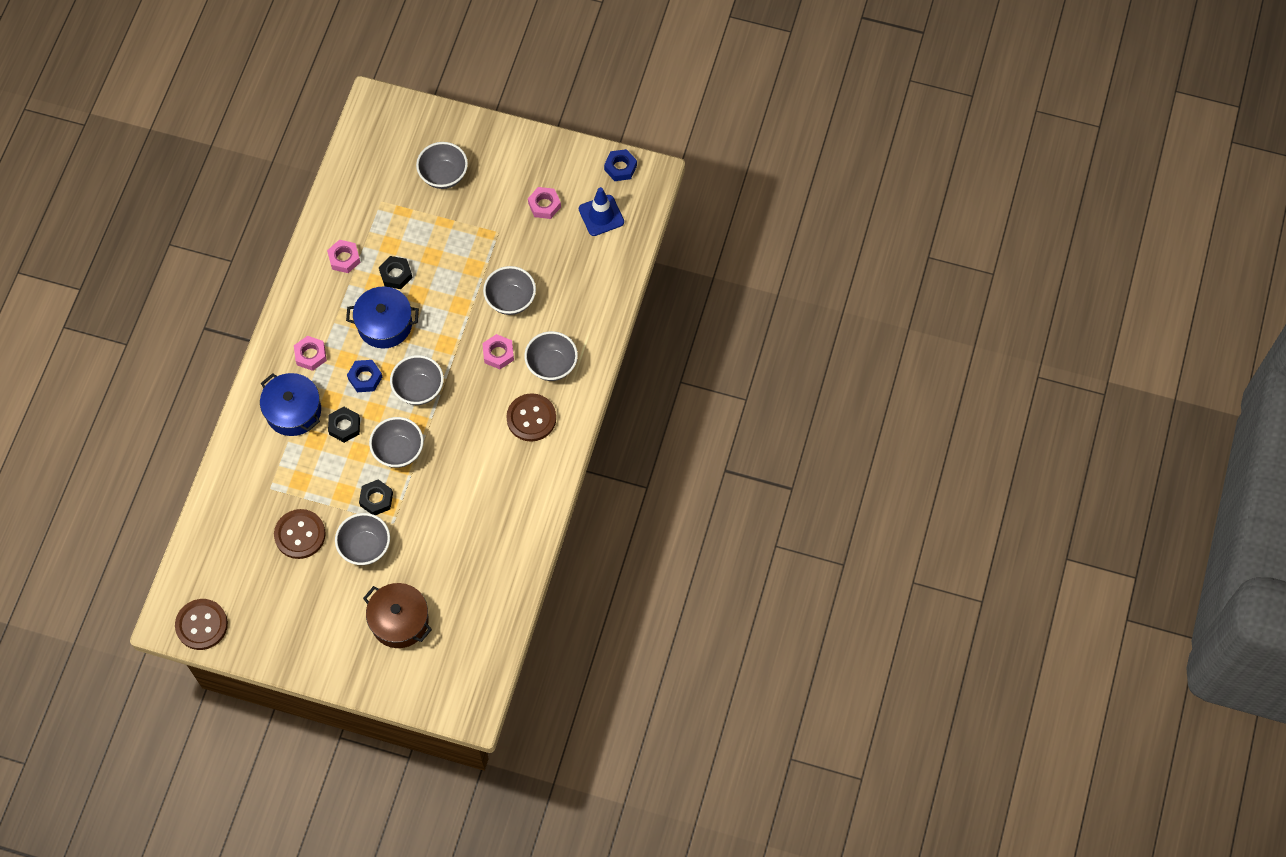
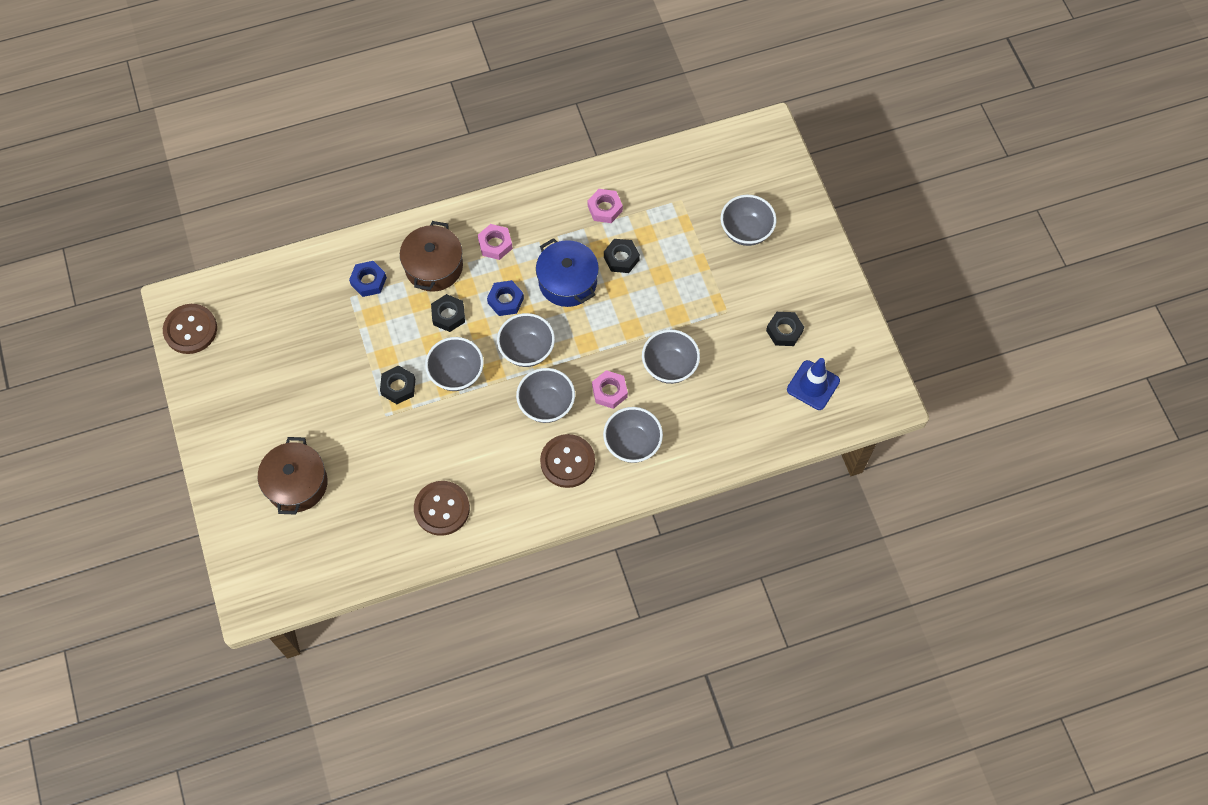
camera: 55 degrees right, 0 degrees up
blue pot [260,373,321,436] -> brown pot [400,221,463,292]
brown button [274,509,326,559] -> brown button moved to [414,481,470,536]
grey bowl [335,513,390,565] -> grey bowl moved to [516,368,575,423]
pink nut [528,187,561,219] -> black nut [766,312,804,346]
blue nut [604,149,637,181] -> blue nut moved to [349,261,387,297]

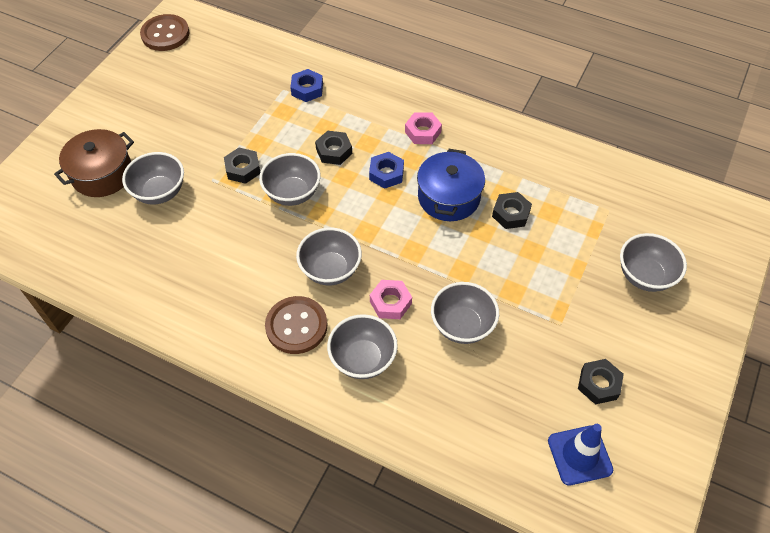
camera: 45 degrees right, 10 degrees down
brown pot [400,221,463,292] -> none
brown button [414,481,470,536] -> none
grey bowl [497,313,555,367] -> grey bowl moved to [122,152,184,205]
pink nut [588,189,623,223] -> none

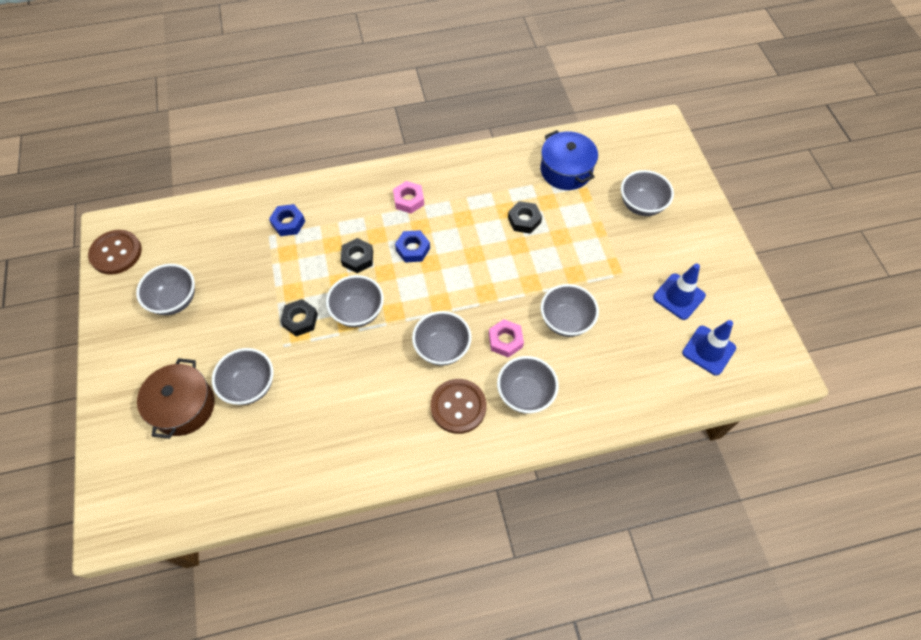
camera: 40 degrees left, 5 degrees up
blue pot [417,149,485,221] -> blue pot moved to [540,130,598,190]
black nut [578,359,624,405] -> blue traffic cone [653,263,706,320]
none -> grey bowl [136,264,195,315]

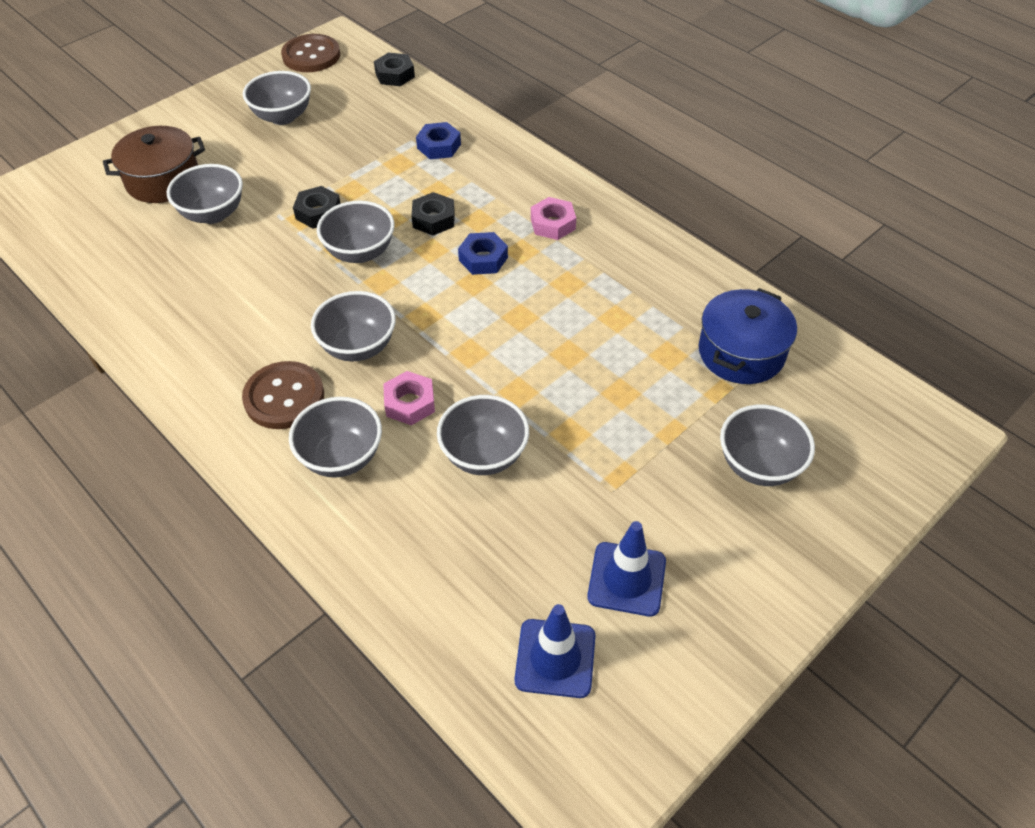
camera: 60 degrees right, 10 degrees down
black nut [508,201,542,234] -> black nut moved to [374,52,415,86]

